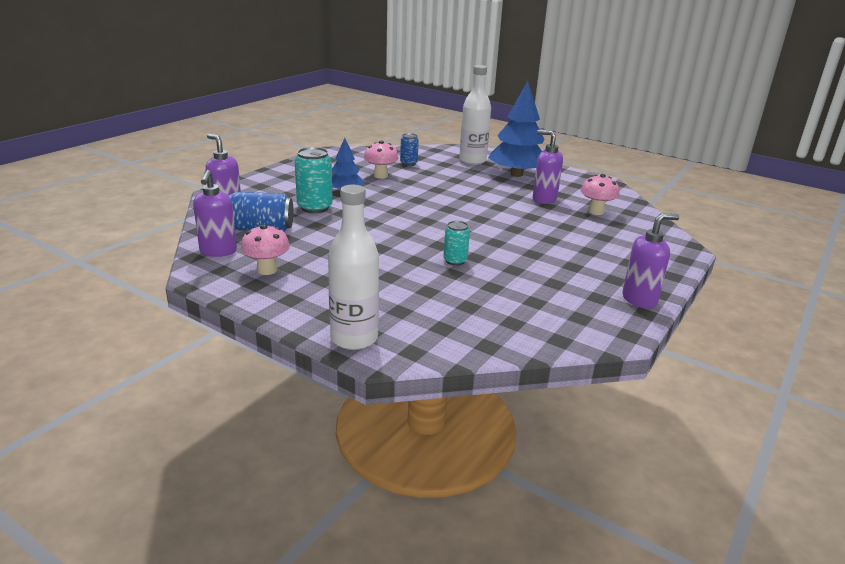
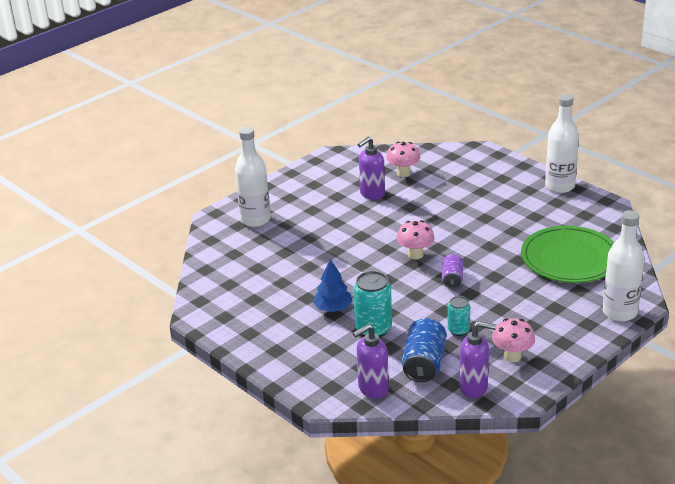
camera: 75 degrees left, 5 degrees up
pink mushroom [364,141,398,179] -> pink mushroom moved to [397,220,434,259]
blue can [400,133,419,166] -> none
turquoise can [443,221,470,266] -> turquoise can moved to [448,296,470,336]
blue tree [488,81,544,177] -> none
purple soap dispenser [623,213,679,309] -> white bottle [545,94,579,193]
none -> purple can [442,254,463,288]
none -> green plate [521,226,614,283]

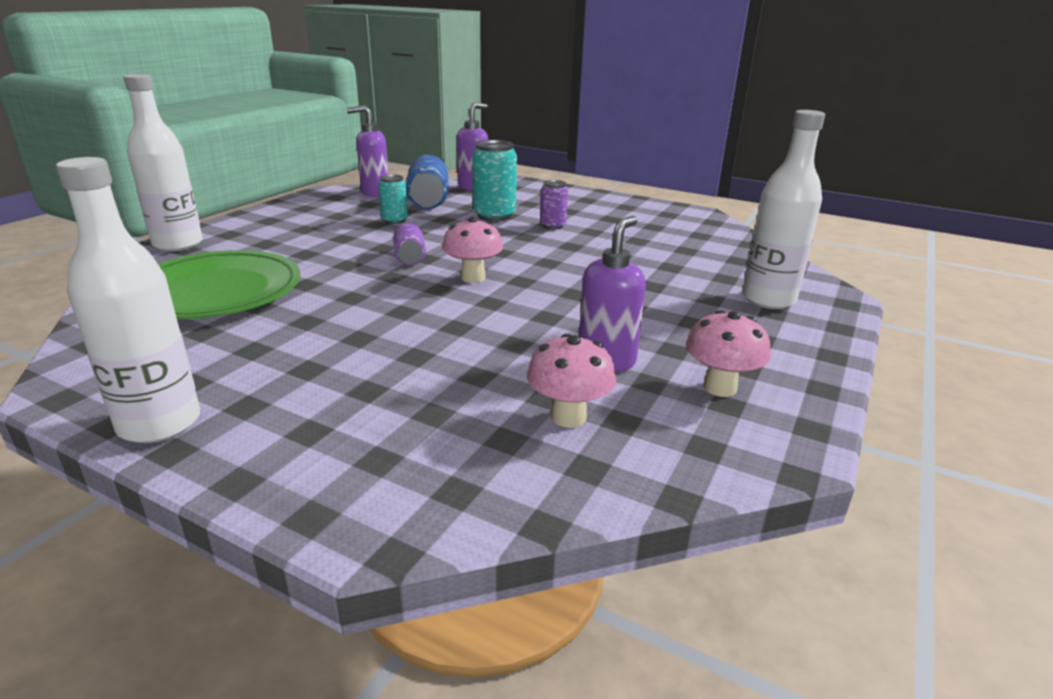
camera: 160 degrees right, 5 degrees down
blue tree [313,259,353,312] -> purple can [540,180,568,230]
pink mushroom [492,318,535,362] -> pink mushroom moved to [686,310,771,397]

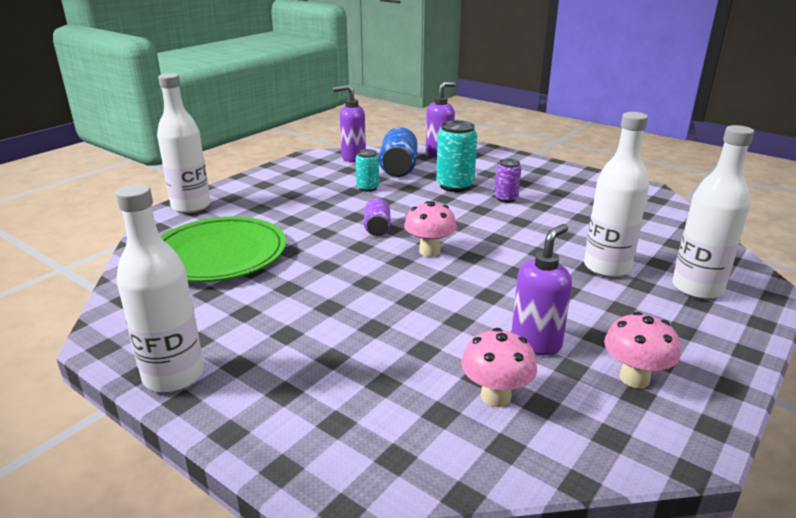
camera: 10 degrees right, 0 degrees up
none -> white bottle [584,112,649,277]

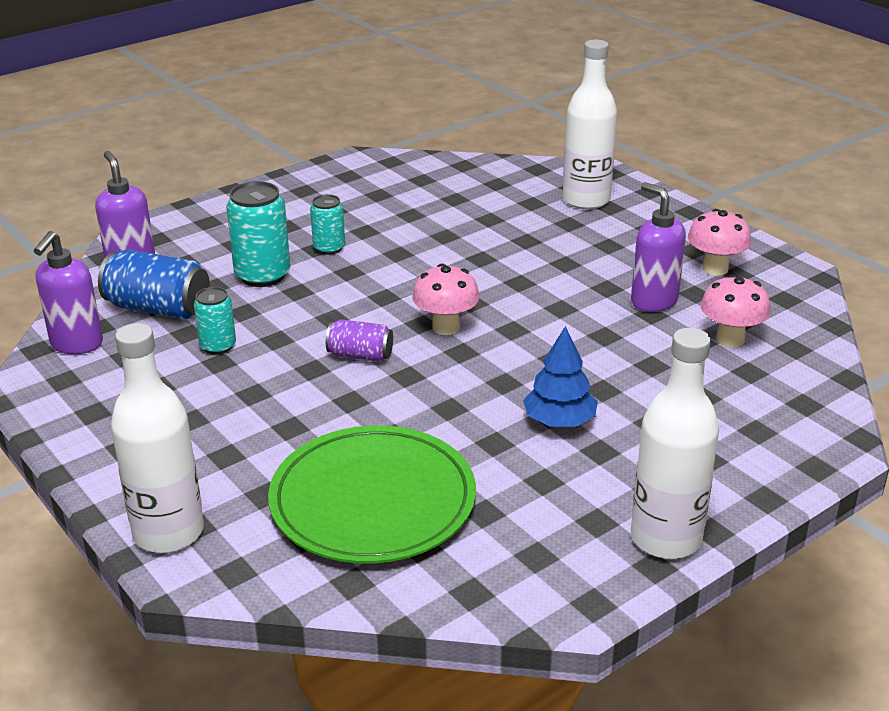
camera: 75 degrees left, 5 degrees up
purple can [495,159,521,203] -> turquoise can [310,194,345,255]
white bottle [584,112,649,277] -> none
none -> blue tree [523,326,598,427]

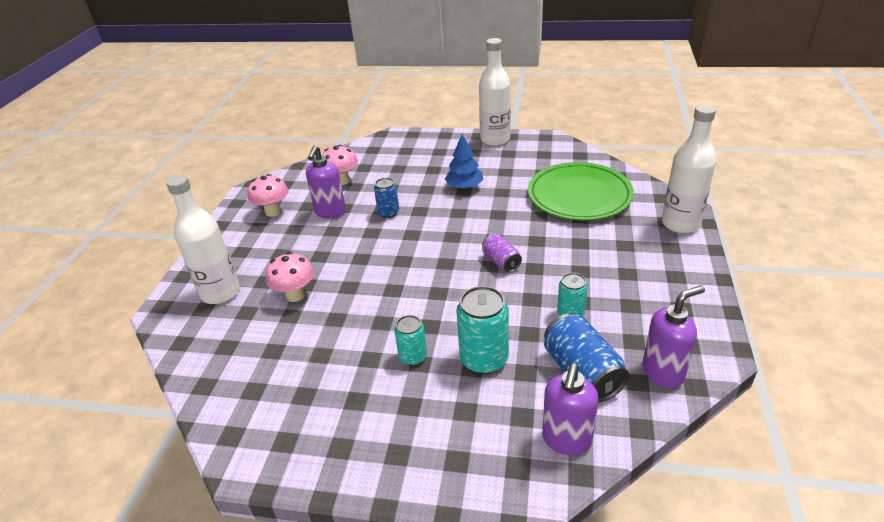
camera: 130 degrees left, 5 degrees up
pink mushroom [412,264,480,335] -> pink mushroom moved to [266,252,314,302]
none -> blue can [374,178,399,218]

